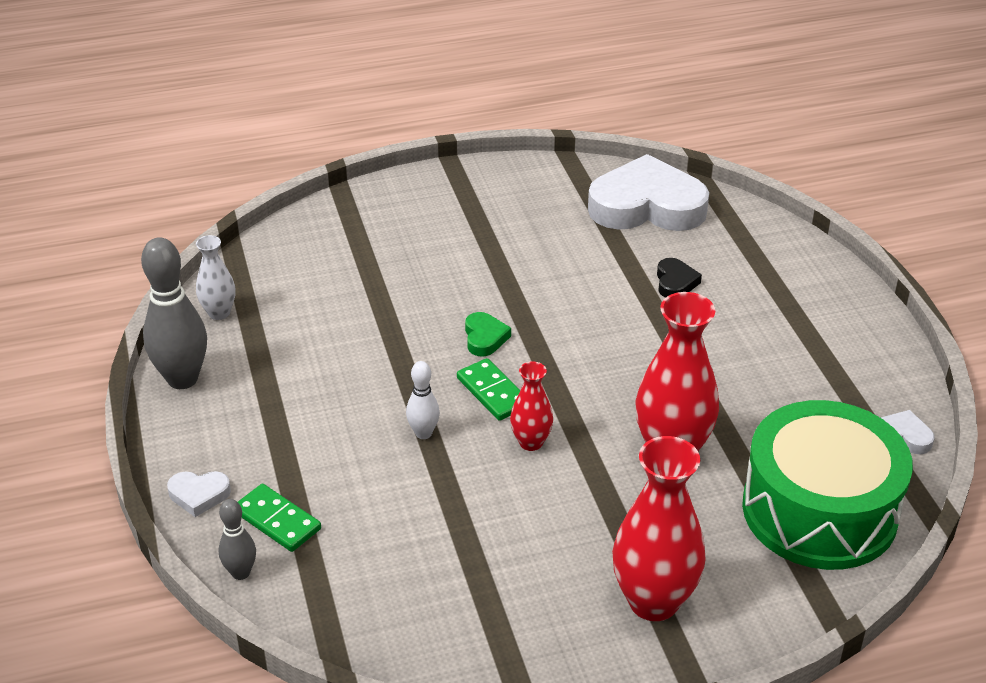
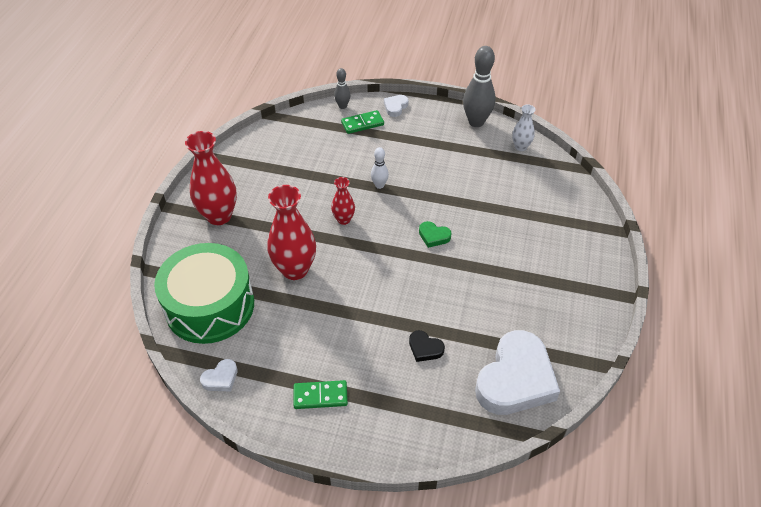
camera: 120 degrees right, 10 degrees up
green domino [457,358,520,421] -> green domino moved to [294,380,348,409]

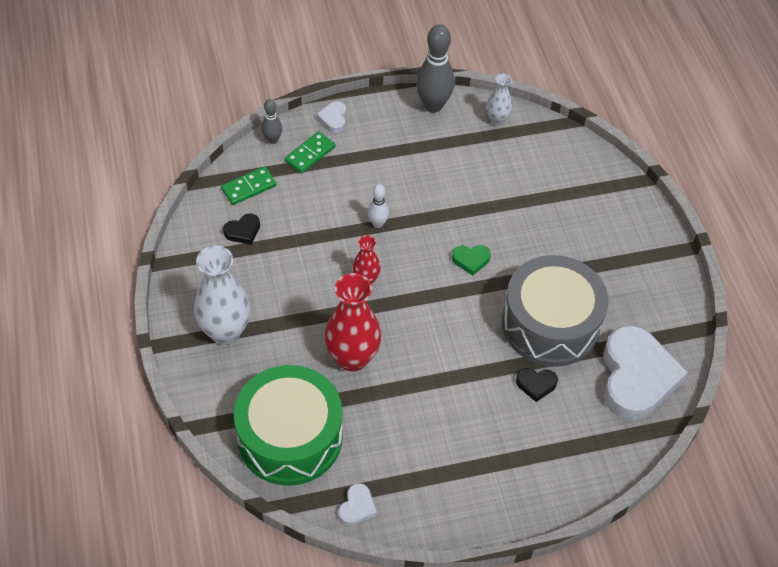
camera: 30 degrees left, 5 degrees up
red vase [185,131,237,225] -> white vase [194,245,250,345]
green domino [294,380,348,409] -> green domino moved to [221,167,277,205]
none -> black heart [223,213,260,244]
none -> grey drum [502,255,609,367]

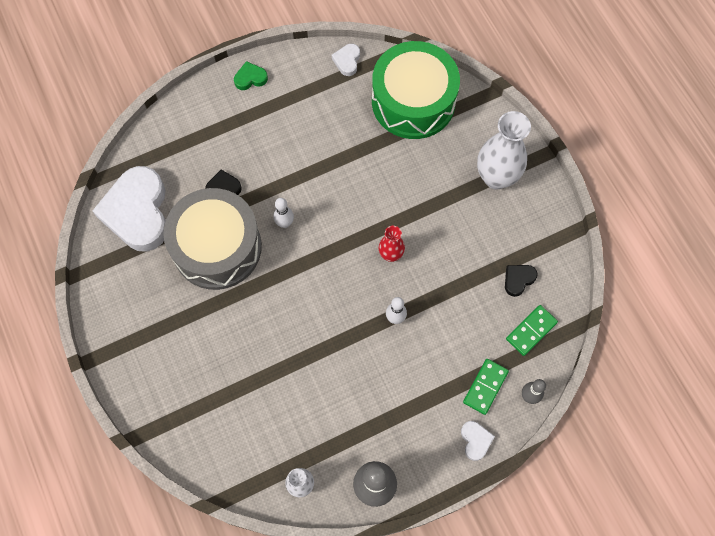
camera: 170 degrees right, 15 degrees up
red vase [324,273,381,372] -> none
green heart [452,245,491,275] -> green heart moved to [234,61,268,90]
none -> white bowling pin [273,198,294,228]

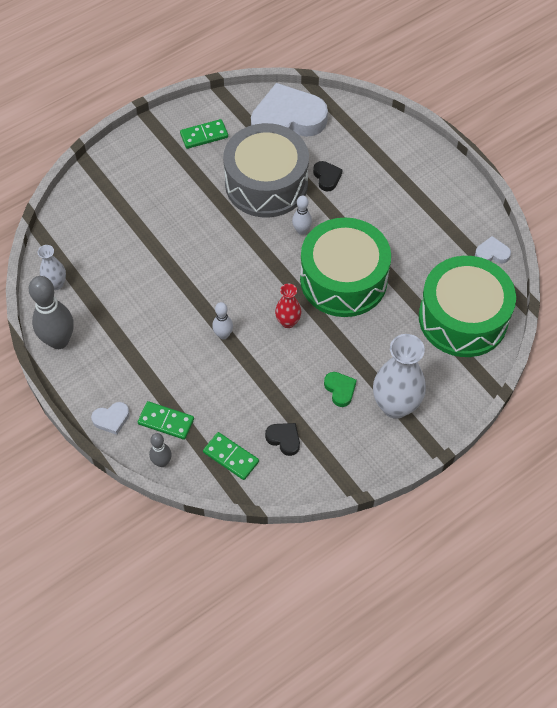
camera: 80 degrees right, 10 degrees down
green heart [234,61,268,90] -> green heart moved to [324,372,357,407]
none -> green domino [180,119,228,149]
none -> green drum [300,218,391,317]

